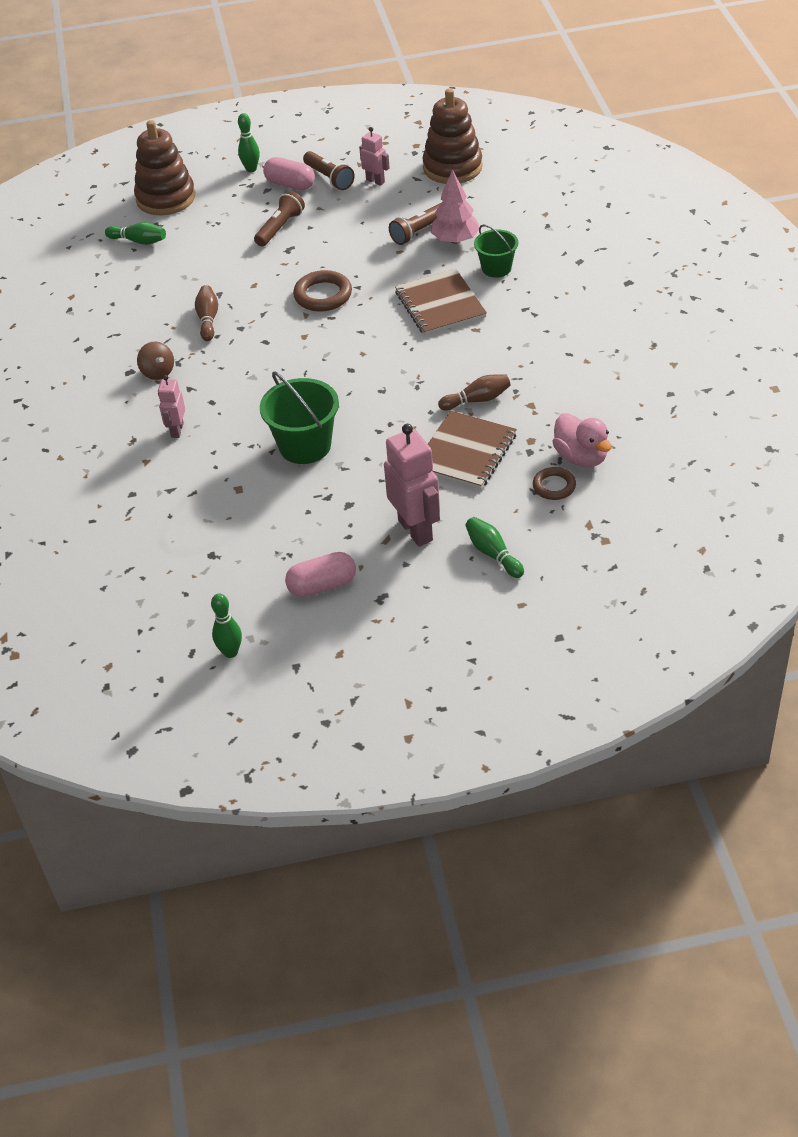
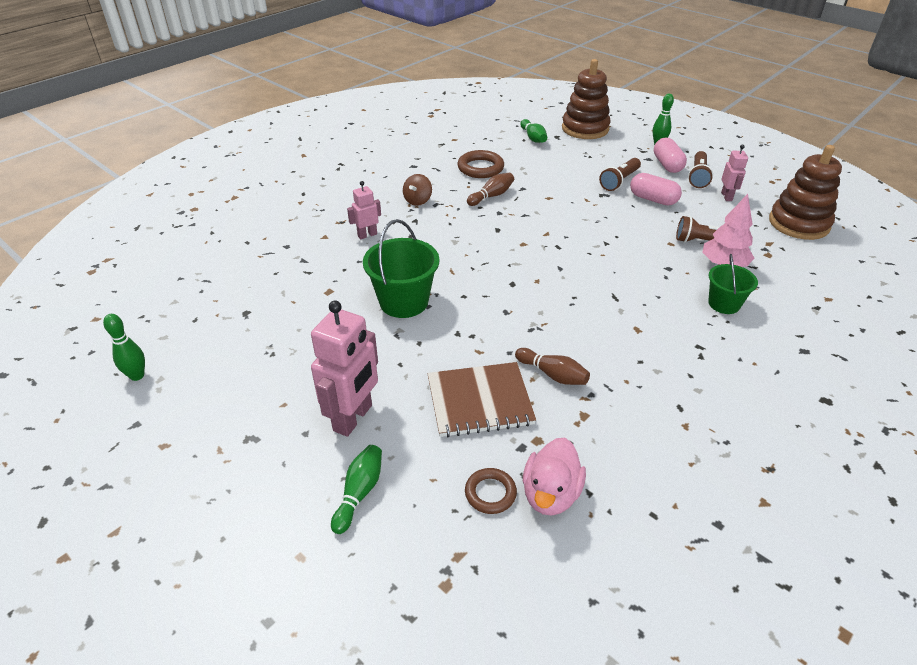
camera: 50 degrees right, 5 degrees down
brown flashlight [254,191,305,247] -> brown flashlight turned 135 degrees clockwise [599,158,641,191]
pink capsule [285,552,356,597] -> pink capsule moved to [630,173,682,205]
brown ring [293,270,352,311] -> brown ring moved to [457,150,504,178]
brown notebook [395,269,487,335] -> none

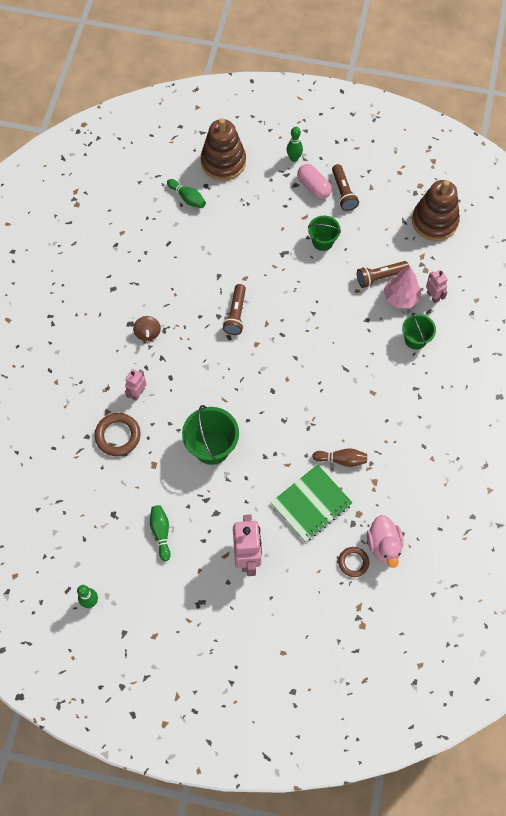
camera: 30 degrees left, 25 degrees up
green bowling pin [331,445,382,534] -> green bowling pin moved to [150,505,171,561]
brown notebook [427,362,536,437] -> green notebook [271,464,353,542]
brown ring [457,150,504,178] -> brown ring moved to [94,413,141,456]
brown bowling pin [467,173,514,206] -> none
brown flashlight [599,158,641,191] -> brown flashlight moved to [223,284,246,335]
pink capsule [630,173,682,205] -> green bucket [308,216,341,251]
pink robot [721,145,748,201] -> pink robot moved to [426,270,448,303]

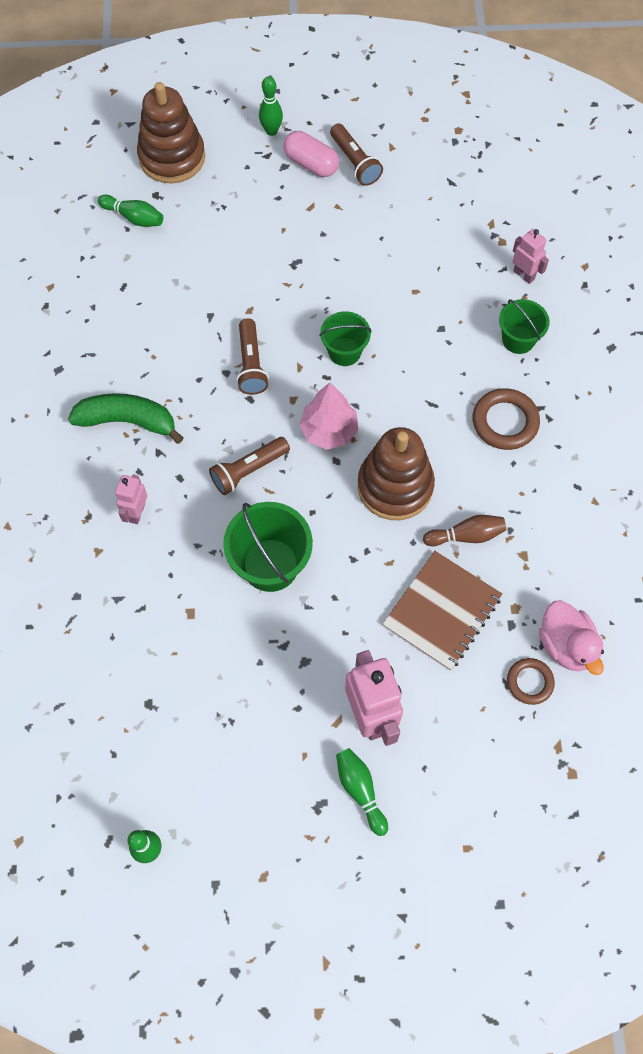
camera: 15 degrees left, 0 degrees up
brown ring [94,413,141,456] -> brown ring moved to [472,388,540,450]
brown spinning top [133,316,161,341] -> green banana [68,393,183,444]
green bowling pin [150,505,171,561] -> green bowling pin moved to [336,748,388,836]
green notebook [271,464,353,542] -> brown notebook [382,551,503,671]
green bucket [308,216,341,251] -> green bucket moved to [319,311,371,366]
brown flashlight [357,261,409,288] -> brown flashlight moved to [209,437,290,495]
pink tree [384,266,421,308] -> pink tree moved to [299,382,358,450]
brown stacking toy [412,180,460,241] -> brown stacking toy moved to [358,427,435,520]

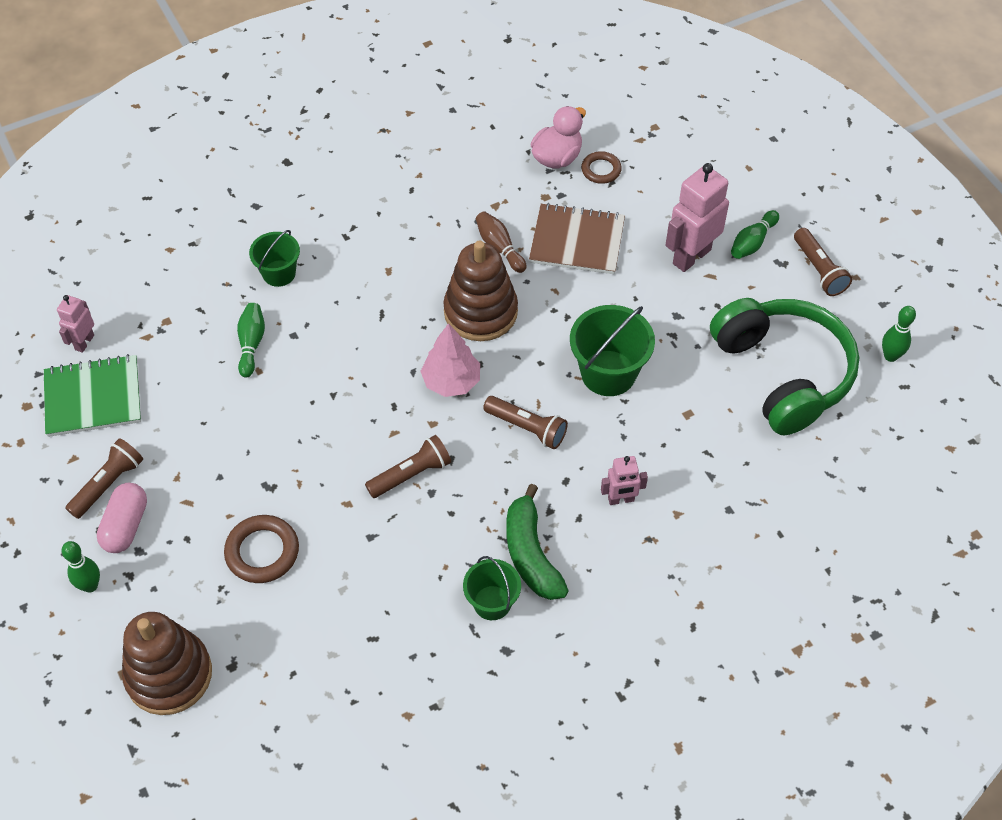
camera: 115 degrees left, 10 degrees down
green bowling pin [98,195,163,227] -> green bowling pin moved to [237,303,265,378]
green bucket [319,311,371,366] -> green bucket moved to [463,556,521,620]
brown ring [472,388,540,450] -> brown ring moved to [224,515,299,583]
pink robot [513,229,549,284] -> pink robot moved to [57,295,94,353]
none -> green notebook [44,354,141,437]
none -> green headphones [710,298,859,435]
none -> brown flashlight [794,228,852,296]

